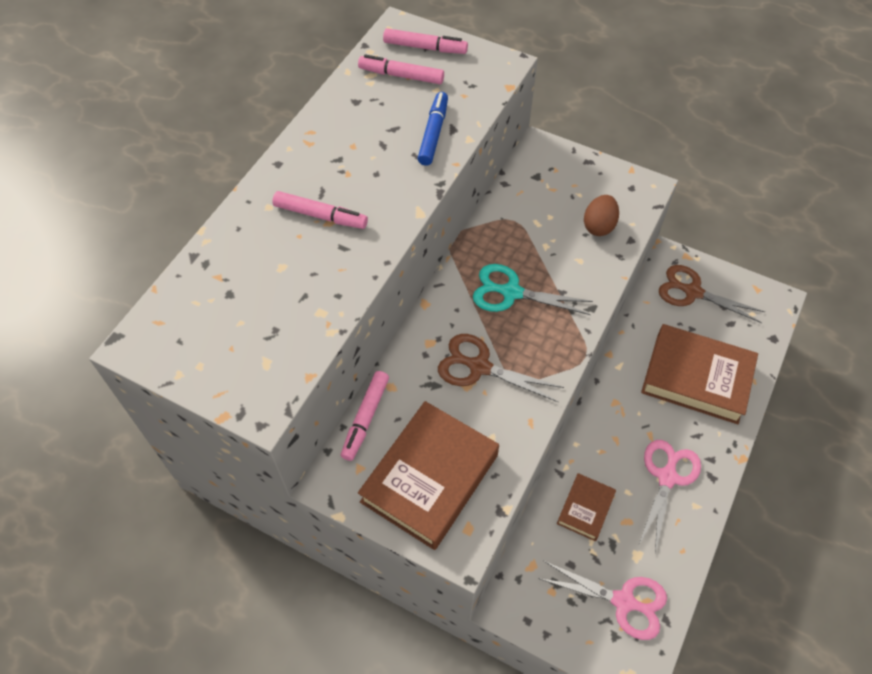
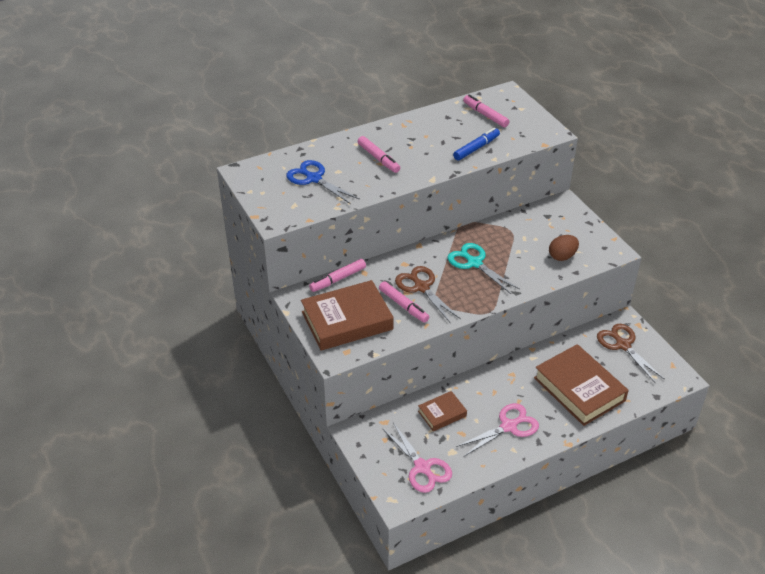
camera: 35 degrees right, 15 degrees down
pink marker [383,28,468,54] -> pink marker moved to [379,281,429,323]
none -> blue scissors [286,160,360,204]

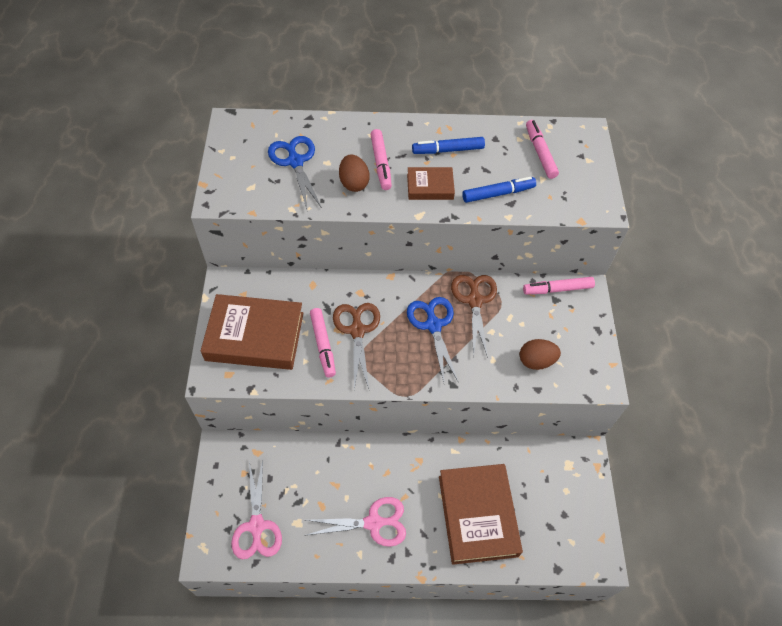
camera: 25 degrees right, 15 degrees up
pink marker [309,259,366,292] -> pink marker moved to [523,277,595,294]
brown book [418,391,467,431] -> brown book moved to [407,167,455,200]
turquoise scissors [448,243,520,294] -> blue scissors [407,297,459,383]
brown scissors [597,324,665,383] -> brown scissors moved to [451,275,497,358]
none -> brown egg [339,154,370,192]
none -> blue marker [412,137,485,154]

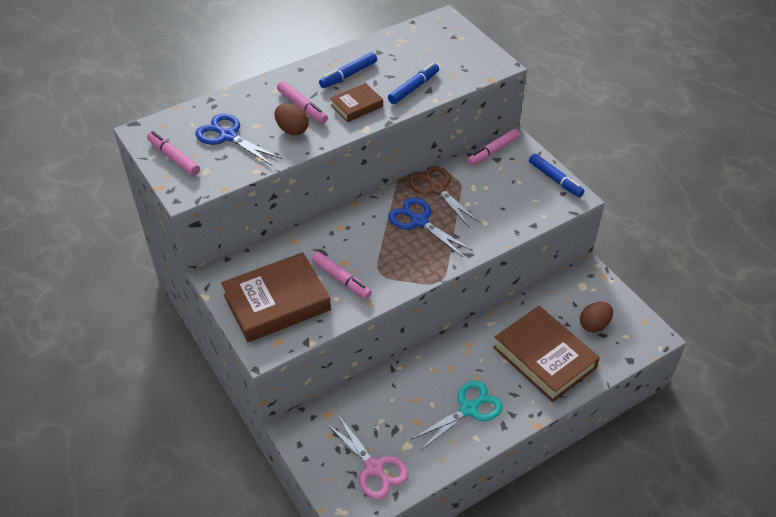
camera: 30 degrees left, 10 degrees down
pink scissors [304,497,406,547] -> turquoise scissors [412,381,503,451]
brown scissors [333,303,380,390] -> none
brown egg [520,339,561,370] -> brown egg moved to [580,302,613,333]
pink marker [526,120,559,179] -> pink marker moved to [147,131,200,176]
none -> blue marker [529,153,585,197]

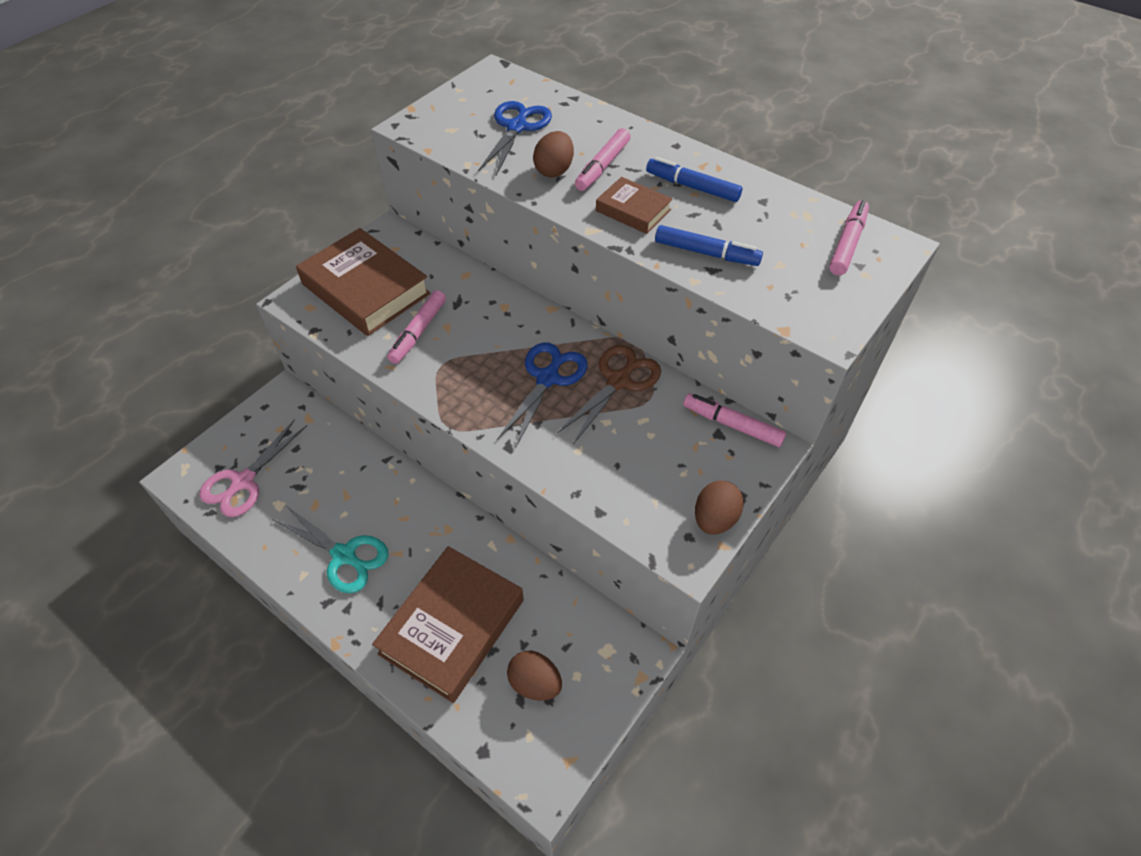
camera: 70 degrees right, 5 degrees up
pink marker [147,131,200,176] -> pink marker moved to [829,200,869,276]
blue marker [529,153,585,197] -> brown egg [695,480,744,535]

